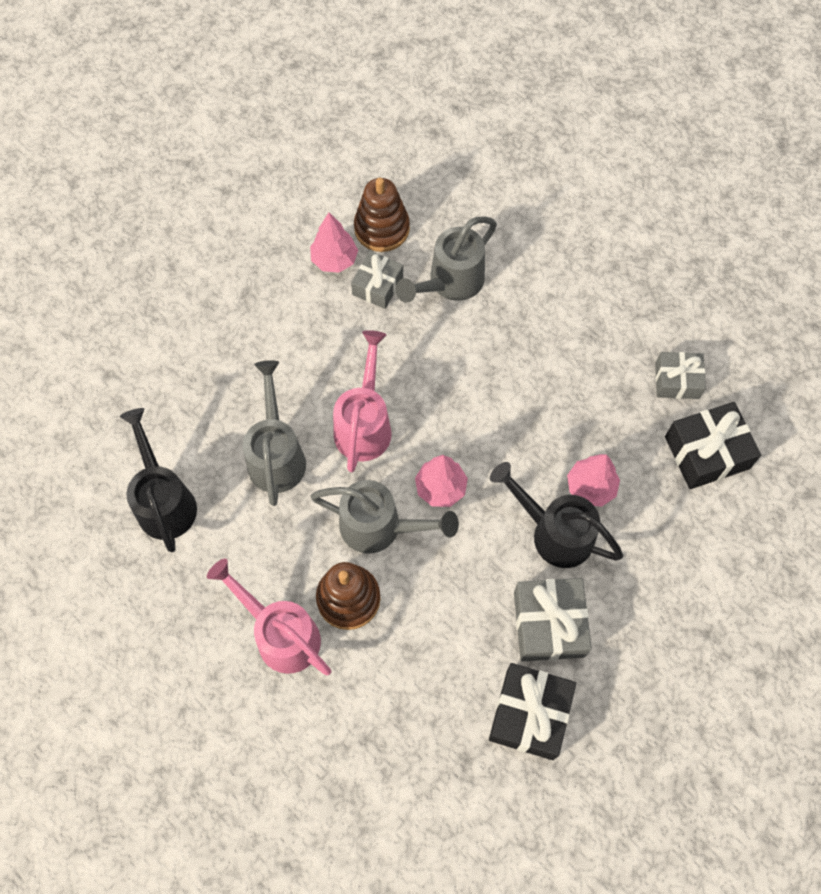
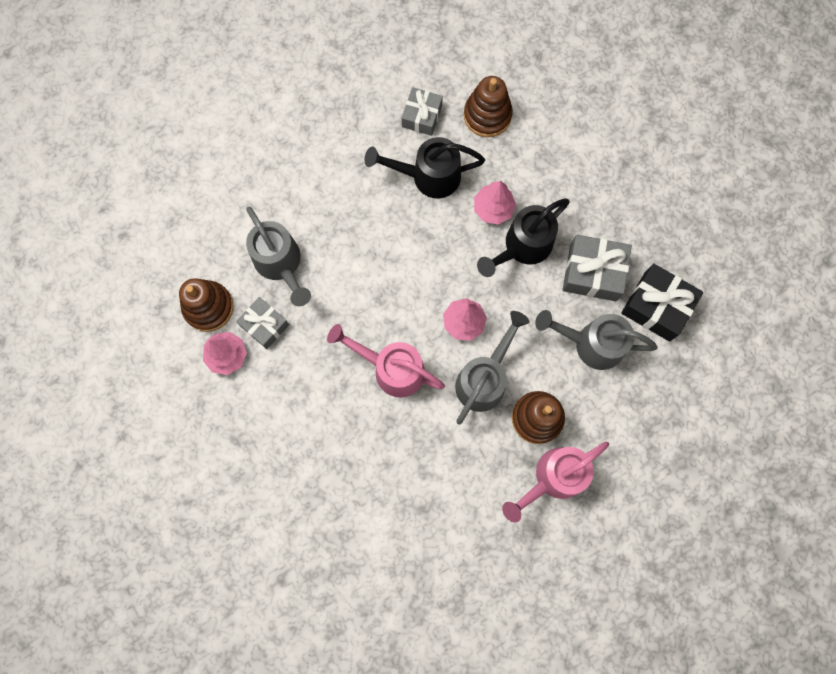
camera: 75 degrees left, 10 degrees up
black watering can [120,408,197,552] -> black watering can moved to [364,137,485,199]
grey watering can [243,360,306,506] -> grey watering can moved to [535,310,658,370]
black gift [665,402,761,489] -> brown stacking toy [464,76,513,137]

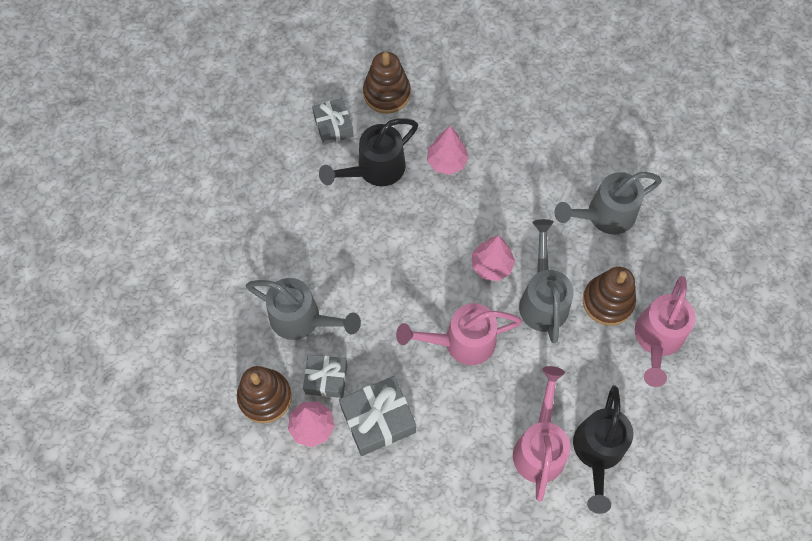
camera: 35 degrees left, 10 degrees down
black watering can [477,198,570,277] -> black watering can moved to [573,385,634,514]
grey gift [563,234,632,301] -> grey gift moved to [339,376,416,456]
black gift [621,264,703,341] -> none
none -> pink watering can [513,366,570,502]

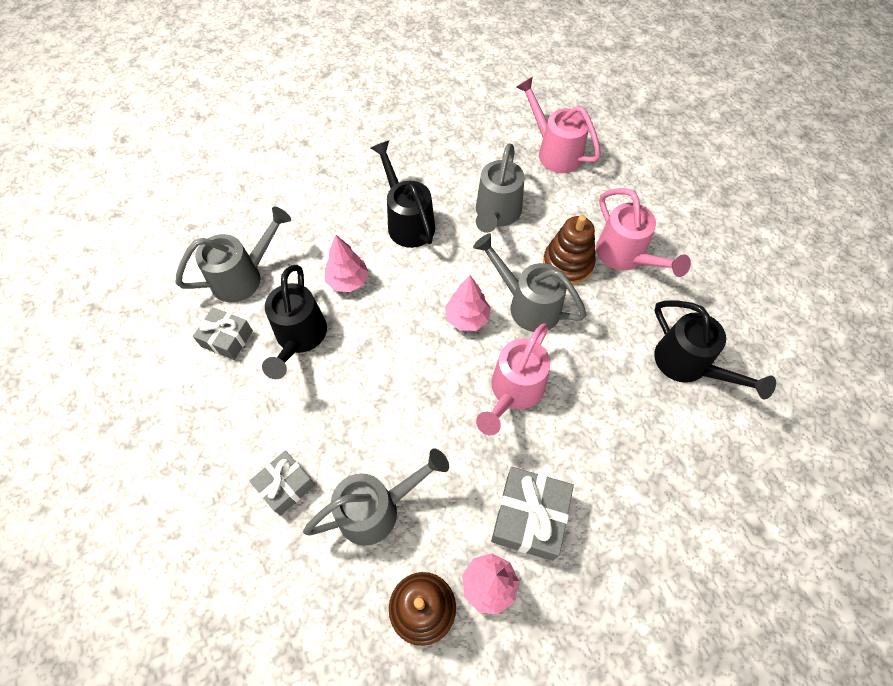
camera: 50 degrees left, 5 degrees down
grey gift [303,354,347,398] -> grey gift moved to [250,450,315,516]
brown stacking toy [363,52,411,114] -> grey watering can [176,207,291,303]
pink watering can [513,366,570,502] -> pink watering can moved to [516,77,601,173]
none -> black watering can [371,141,435,248]

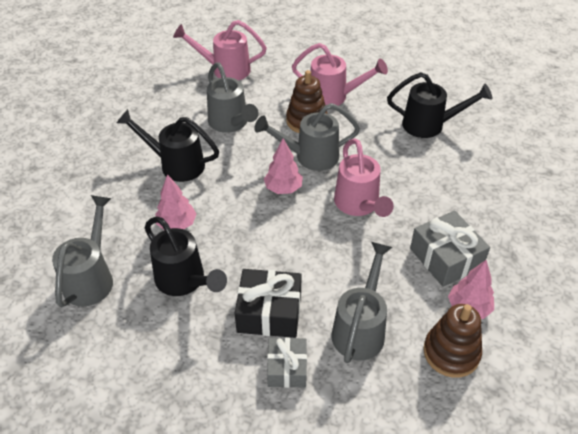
camera: 45 degrees left, 15 degrees down
grey gift [193,307,253,360] -> none
none -> black gift [235,269,302,338]

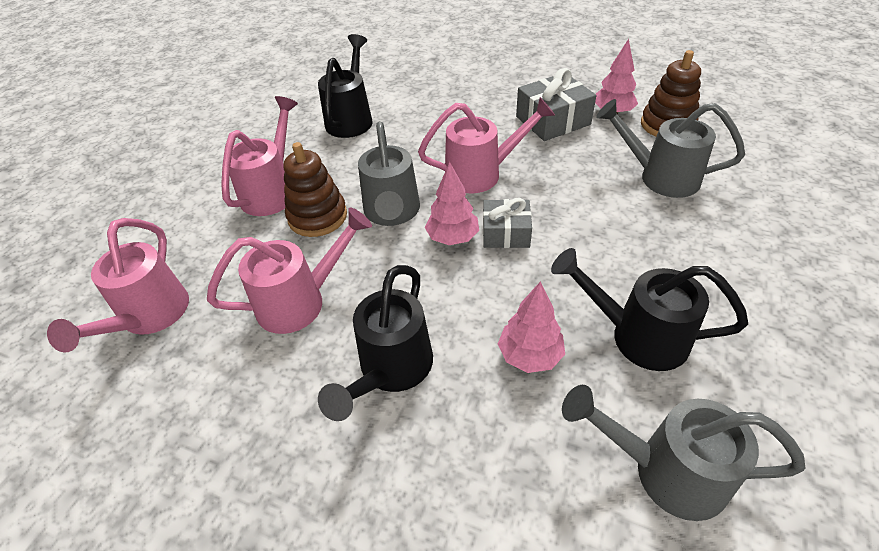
camera: 85 degrees left, 0 degrees up
black watering can [145,217,227,296] -> black watering can turned 120 degrees counterclockwise [551,248,748,371]
grey watering can [207,63,259,133] -> pink watering can [207,207,372,334]
black gift [235,269,302,338] -> none
grey gift [267,338,307,388] -> grey gift moved to [483,198,532,248]

